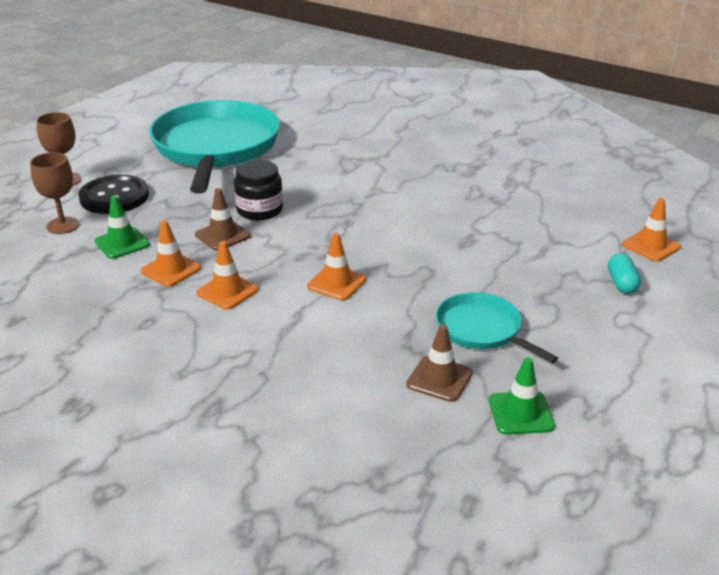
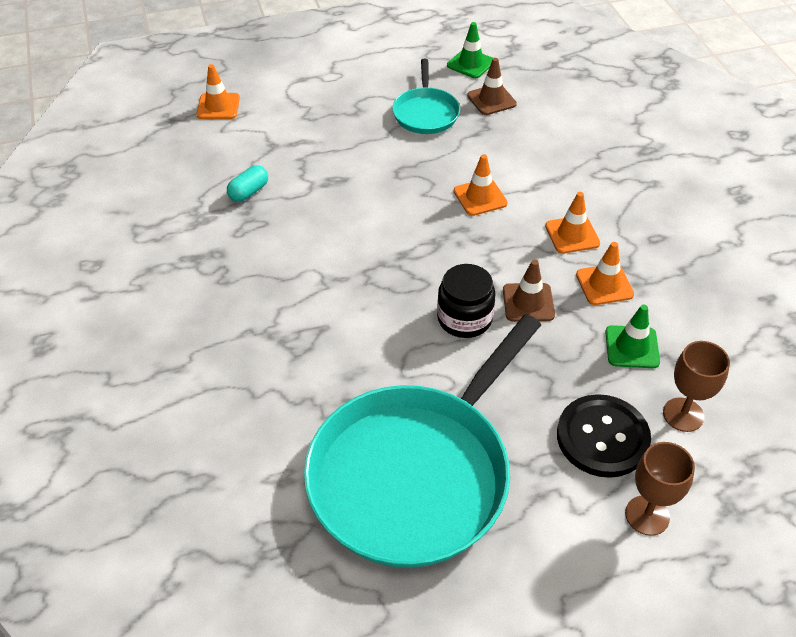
camera: 140 degrees left, 15 degrees up
turquoise capsule [608,253,641,294] -> turquoise capsule moved to [227,165,268,202]

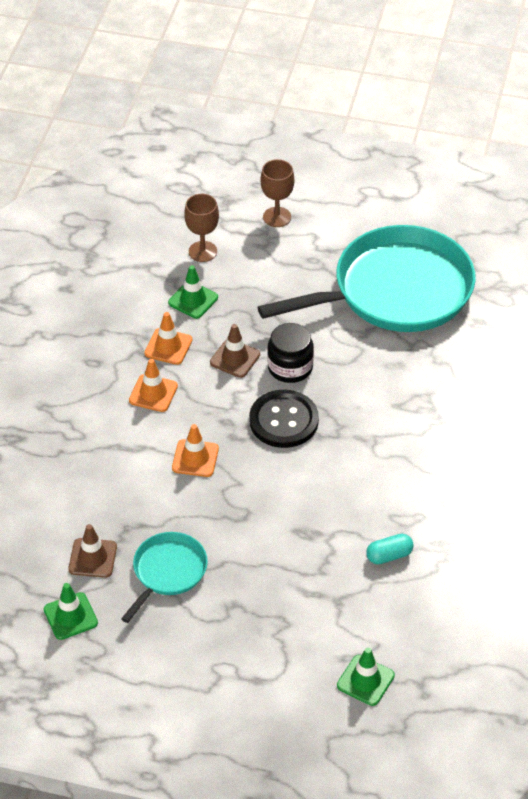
camera: 150 degrees left, 0 degrees up
orange traffic cone [196,64,240,119] -> green traffic cone [337,648,395,706]
black button [557,394,651,478] -> black button moved to [249,390,319,448]

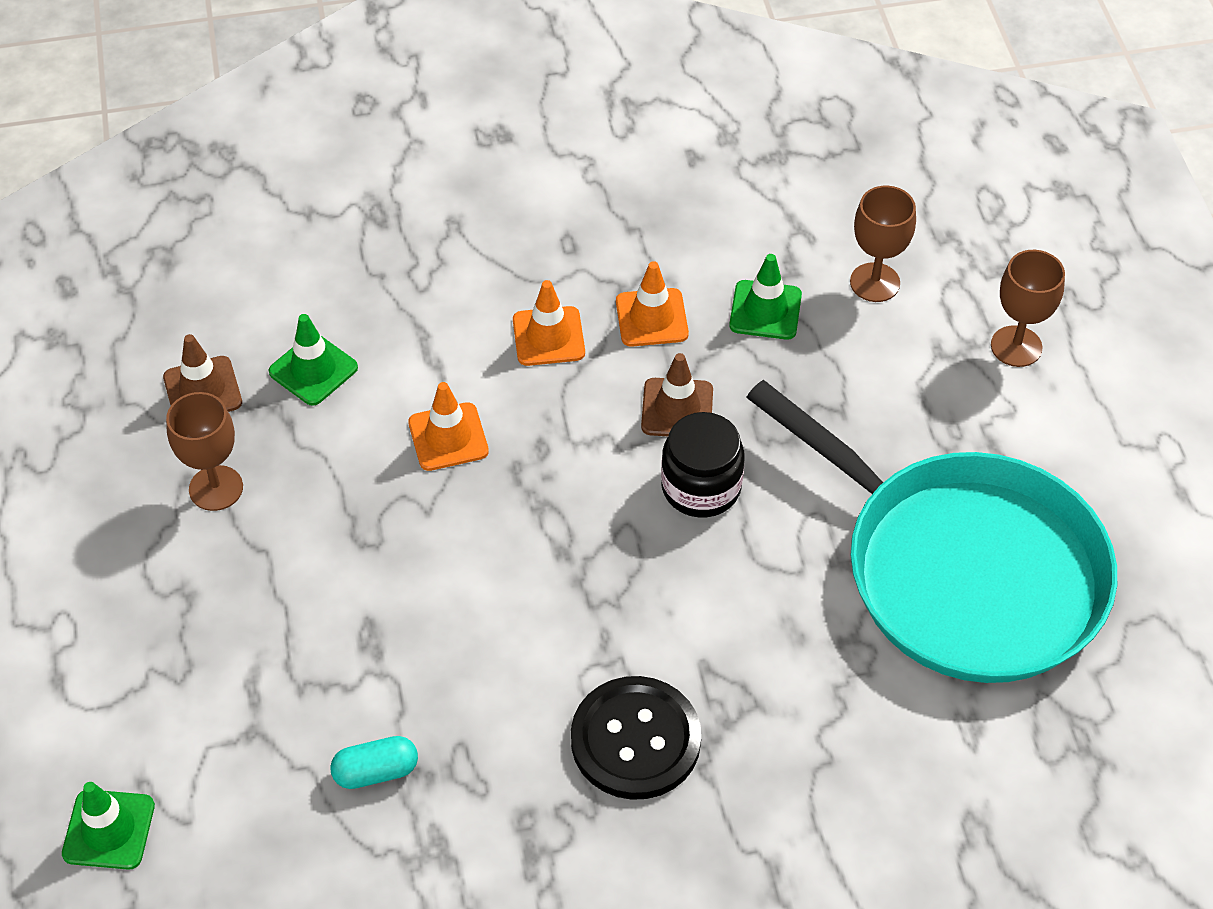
camera: 65 degrees right, 5 degrees up
green traffic cone [44,583,98,640] -> green traffic cone moved to [268,314,358,406]
turquoise pan [121,532,208,623] -> brown goblet [166,392,243,511]
black button [249,390,319,448] -> black button moved to [571,676,701,800]
turquoise capsule [366,534,413,564] -> turquoise capsule turned 60 degrees counterclockwise [330,736,418,789]

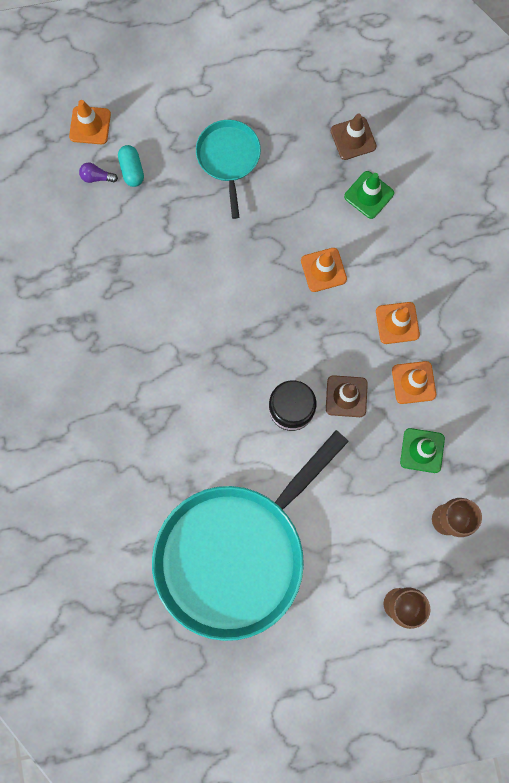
camera: 90 degrees right, 25 degrees up
green traffic cone [62,782,155,870] -> orange traffic cone [69,100,111,144]
brown goblet [166,392,243,511] -> none
turquoise capsule [330,736,418,789] -> turquoise capsule moved to [118,145,144,187]
black button [571,676,701,800] -> none
none -> purple light bulb [79,162,118,183]
none -> turquoise pan [196,120,261,219]

